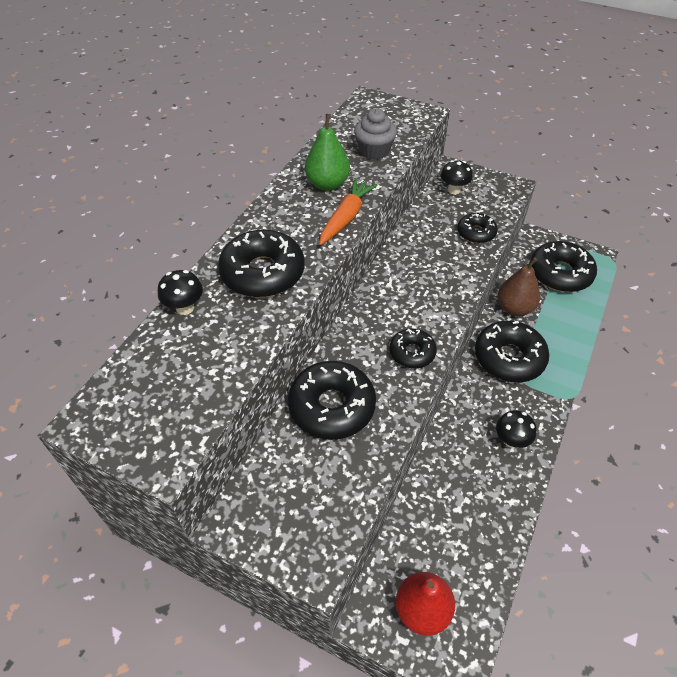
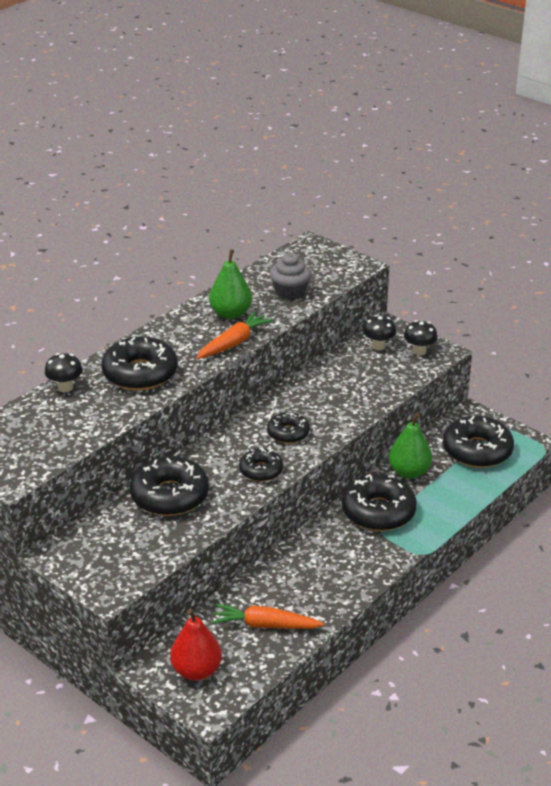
camera: 15 degrees right, 15 degrees down
black donut [457,213,498,244] -> black donut moved to [267,412,310,443]
black mushroom [496,410,537,448] -> black mushroom moved to [404,320,438,356]
brown pear [498,257,540,316] -> green pear [389,413,432,479]
none -> orange carrot [211,604,324,629]

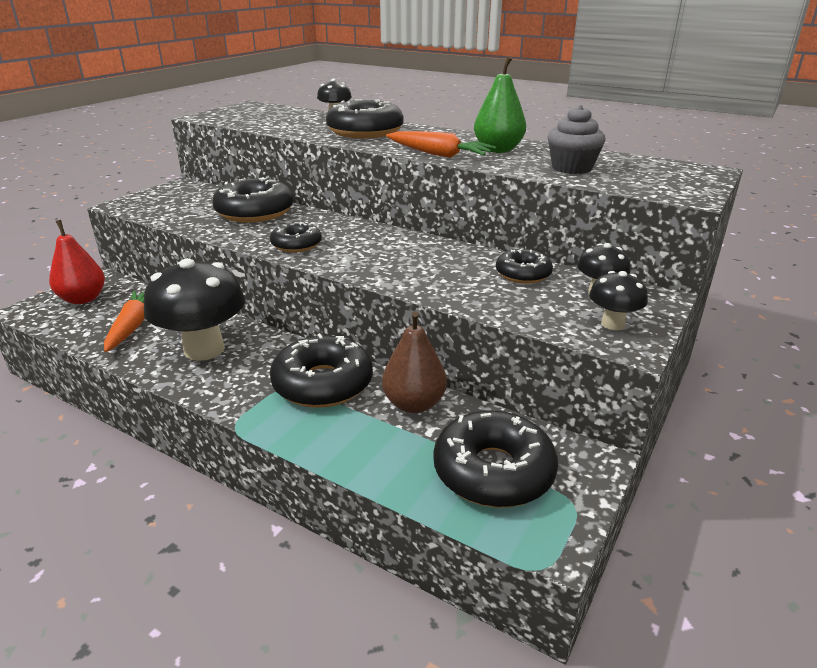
camera: 80 degrees right, 5 degrees down
black donut [267,412,310,443] -> black donut moved to [496,248,553,284]
green pear [389,413,432,479] -> brown pear [382,311,447,413]
none -> black mushroom [144,258,245,361]

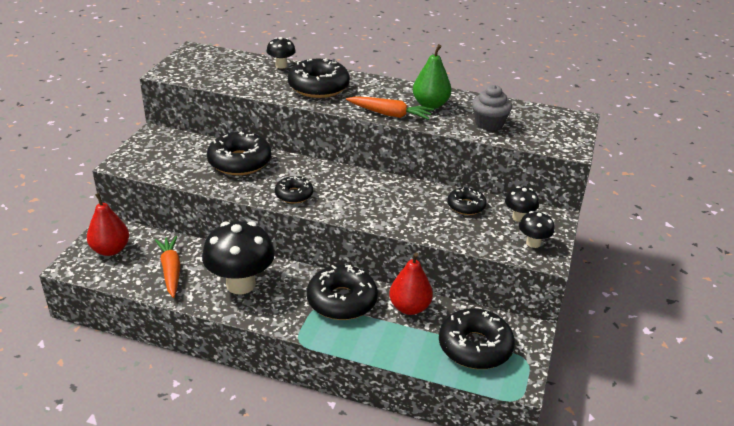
camera: 15 degrees left, 5 degrees up
brown pear [382,311,447,413] -> red pear [389,253,433,315]

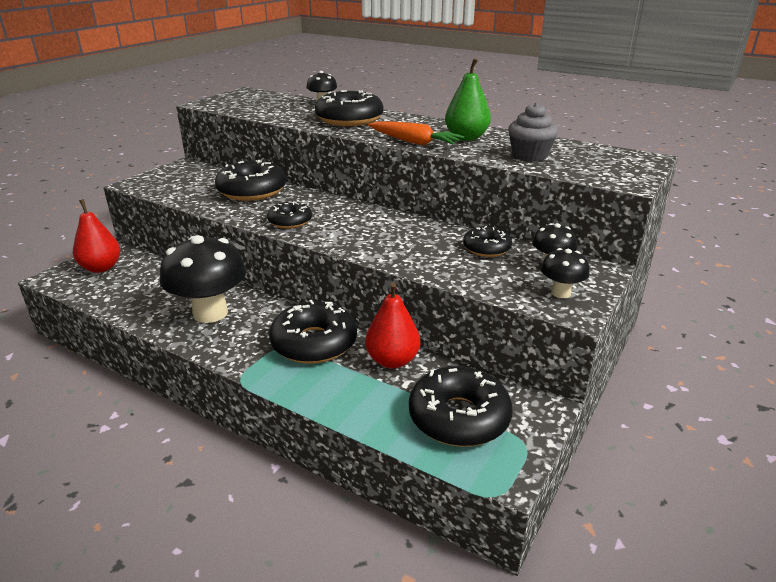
camera: 15 degrees right, 5 degrees down
orange carrot [155,236,181,298] -> none

